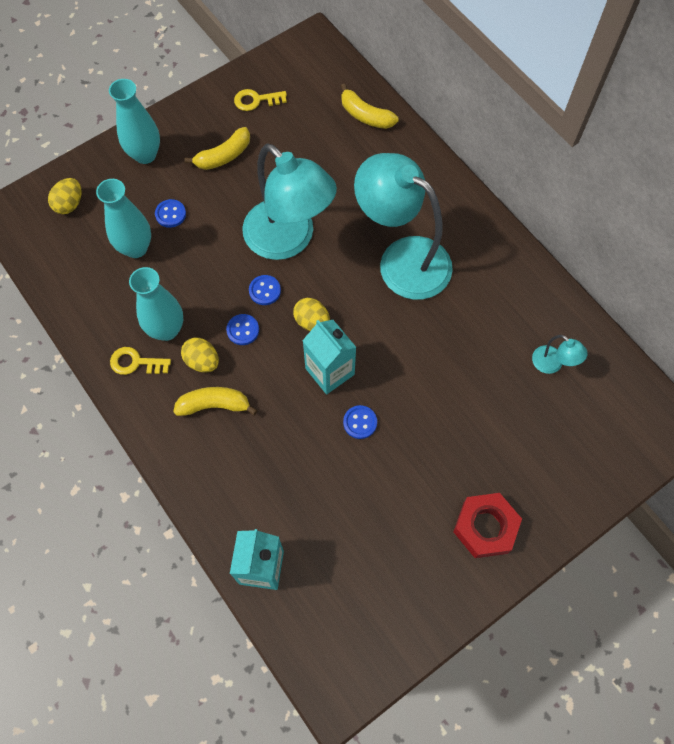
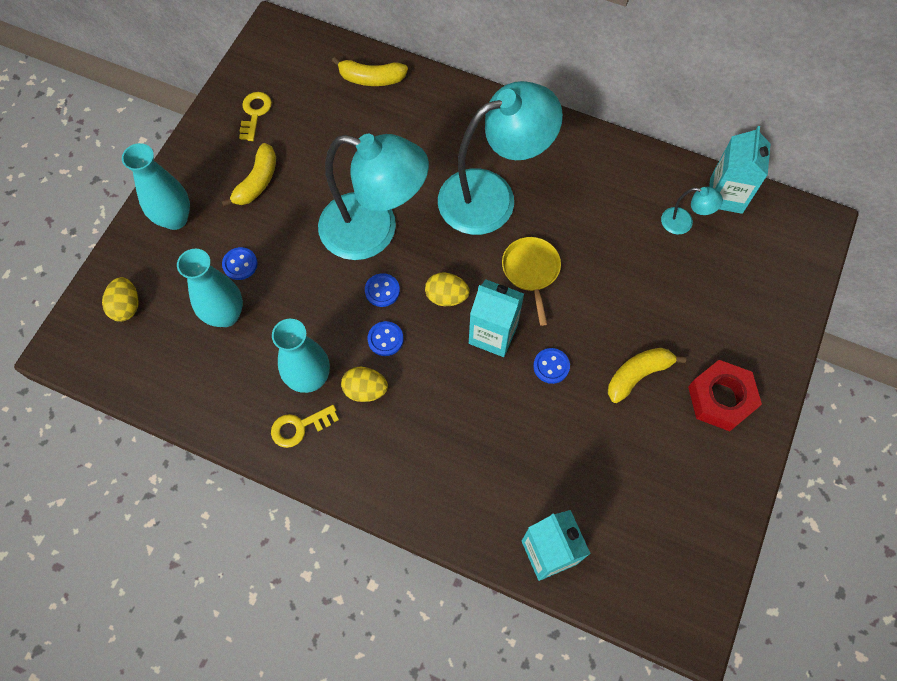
camera: 30 degrees left, 0 degrees up
yellow banana [173,387,257,416] -> yellow banana moved to [608,348,686,403]
yellow key [234,89,287,111] -> yellow key turned 135 degrees clockwise [239,92,272,141]
turquoise lamp [354,153,453,300] -> turquoise lamp turned 150 degrees clockwise [438,81,563,235]
none -> yellow pan [502,237,561,326]
none -> turquoise carton [709,126,771,214]

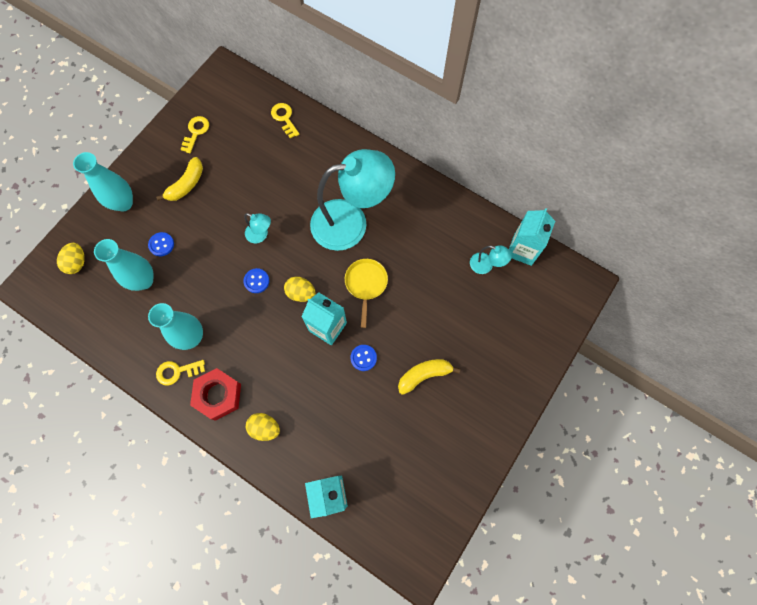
camera: 10 degrees right, 5 degrees up
turquoise lamp [318,134,429,260] -> turquoise lamp [244,213,271,243], size x0.41
yellow banana [332,57,408,86] -> yellow key [271,103,299,138]
yellow egg [341,367,388,402] -> yellow egg moved to [246,413,280,441]
blue button [368,321,404,356] -> none
red nut [688,360,762,431] -> red nut moved to [190,368,241,421]

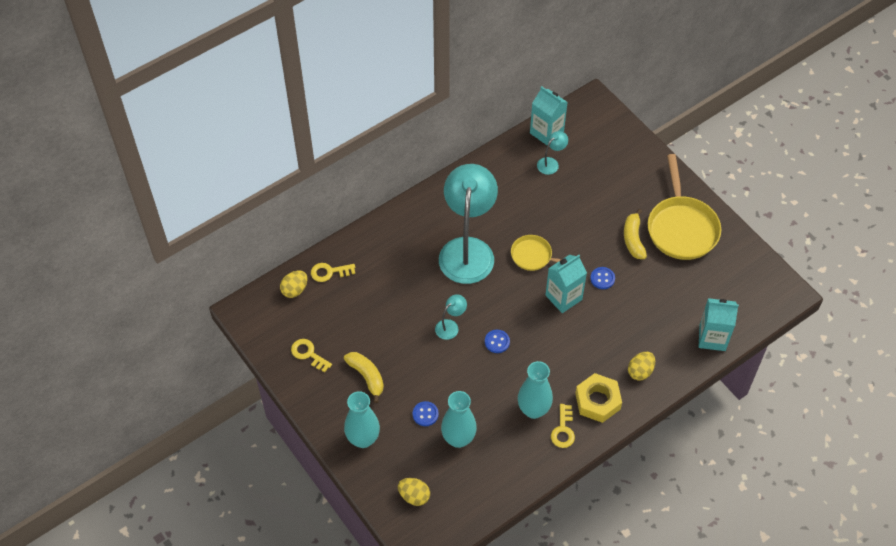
camera: 70 degrees left, 15 degrees down
red nut [190,368,241,421] -> yellow nut [575,373,622,423]
yellow egg [284,277,316,302] -> yellow egg moved to [280,271,307,298]
none -> yellow pan [648,154,721,260]

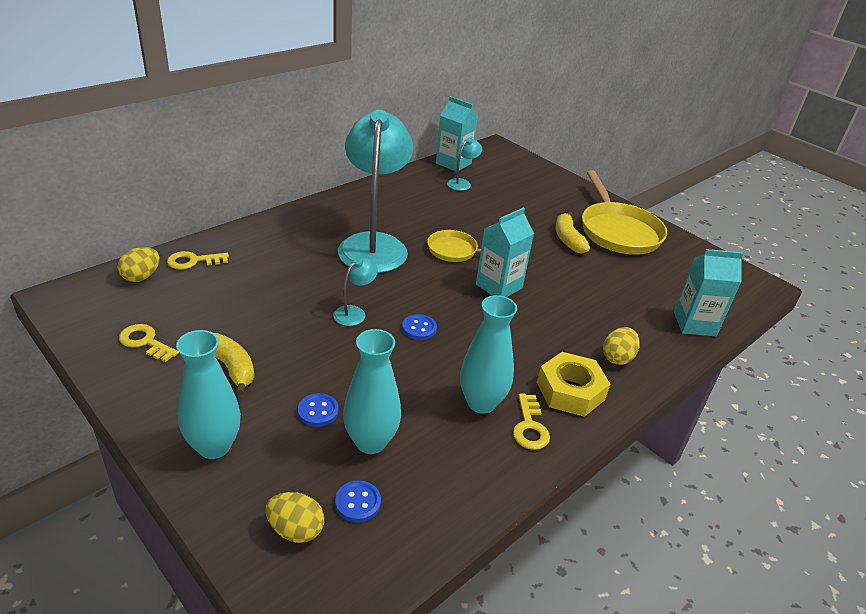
camera: 10 degrees left, 20 degrees down
blue button [590,267,615,289] -> blue button moved to [335,480,381,523]

